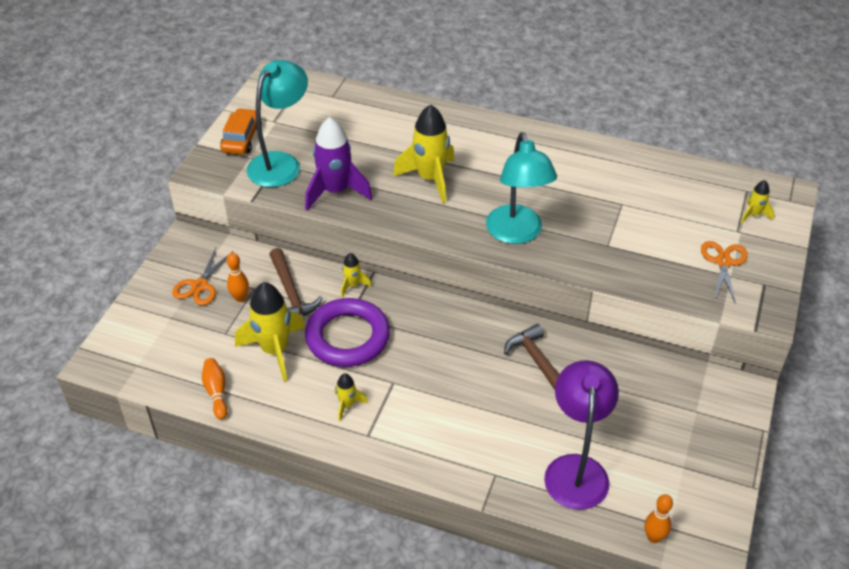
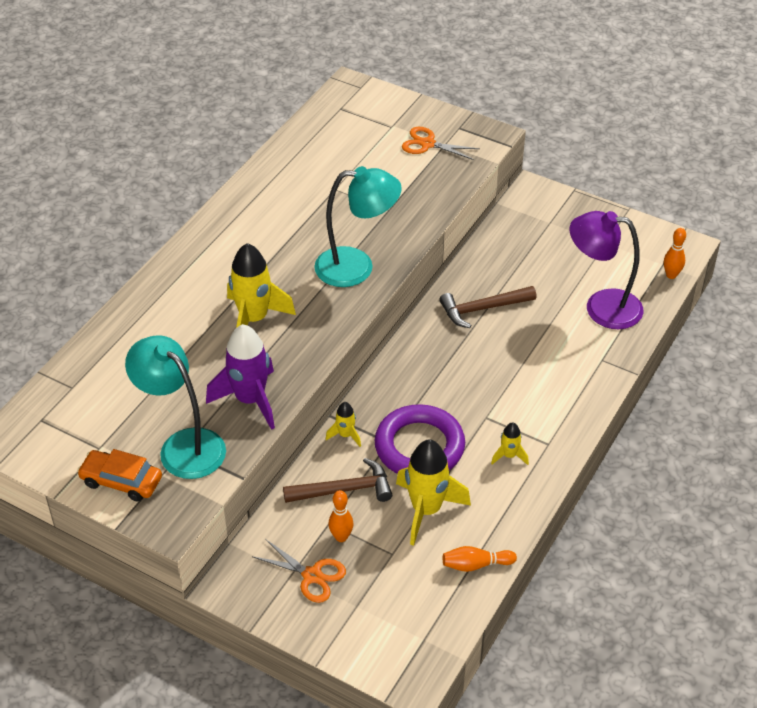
camera: 80 degrees left, 0 degrees up
yellow rocket [741,180,774,223] -> none

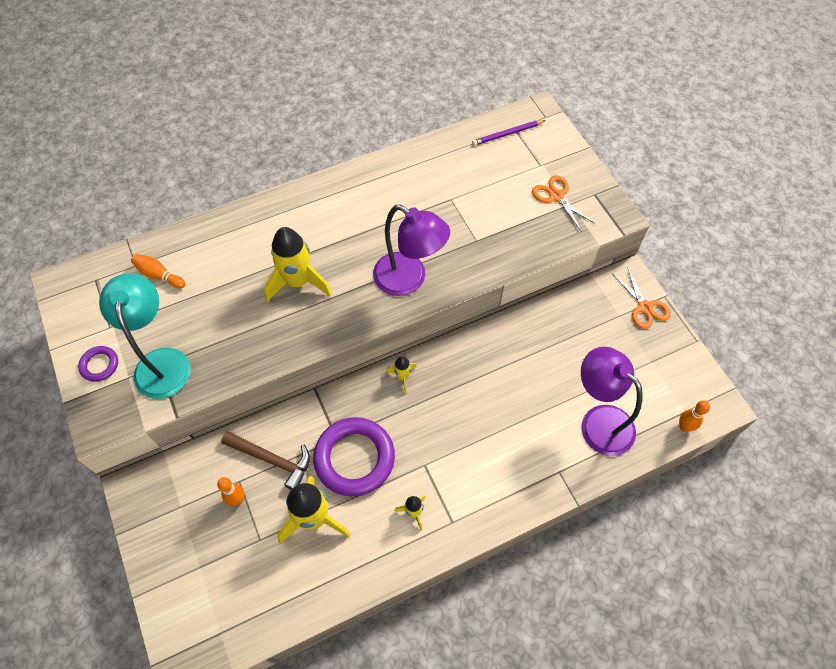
camera: 35 degrees right, 15 degrees up
orange car [77,449,162,502] -> purple ring [78,346,118,382]
purple rocket [206,324,275,430] -> none
orange scissors [252,539,346,603] -> orange scissors moved to [612,267,671,329]
turquoise lamp [314,166,402,287] -> purple lamp [373,205,450,296]
yellow rocket [326,402,361,447] -> yellow rocket moved to [386,357,417,393]
brown hammer [439,286,537,328] -> none
orange bowling pin [443,546,517,572] -> orange bowling pin moved to [131,254,185,289]
none -> purple pencil [472,120,546,146]

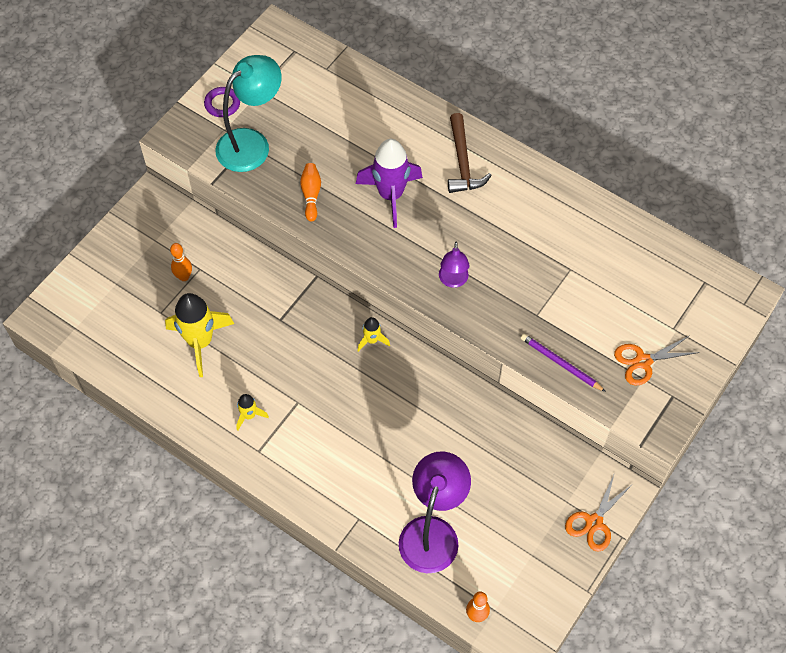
camera: 60 degrees right, 0 degrees up
orange bowling pin [131,254,185,289] -> orange bowling pin moved to [300,163,321,221]
brown hammer [221,431,310,490] -> brown hammer moved to [448,113,492,193]
yellow rocket [264,227,332,302] -> purple rocket [356,139,423,228]
purple ring [313,417,395,496] -> none
purple lamp [373,205,450,296] -> purple lamp [439,242,470,288], size x0.53
purple pencil [472,120,546,146] -> purple pencil moved to [521,334,606,392]
orange scissors [532,175,595,231] -> orange scissors turned 135 degrees counterclockwise [614,335,700,385]

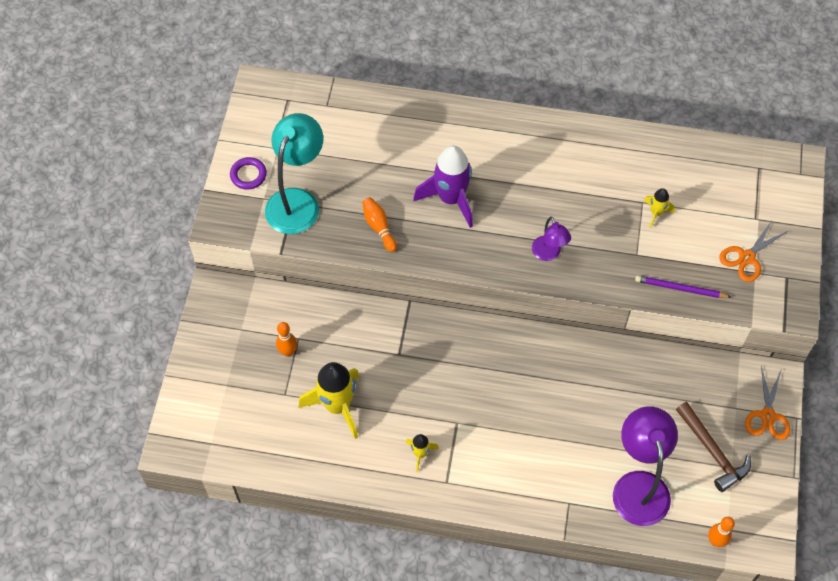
camera: 25 degrees left, 0 degrees up
yellow rocket [357,317,390,352] -> yellow rocket moved to [644,188,675,228]
brown hammer [448,113,492,193] -> brown hammer moved to [676,402,751,492]

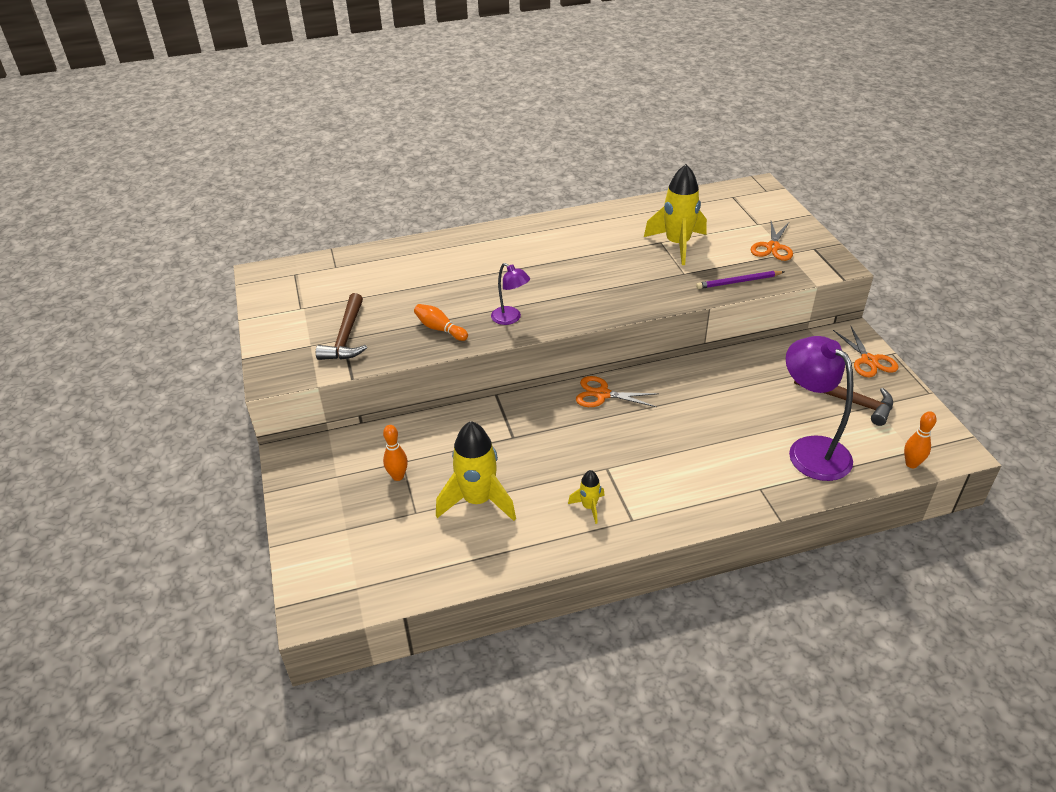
camera: 25 degrees left, 20 degrees down
purple ring [230,157,267,190] -> none
turquoise lamp [265,113,323,234] -> brown hammer [316,293,367,360]
purple rocket [413,146,473,228] -> none
purple lamp [532,217,571,261] -> purple lamp moved to [491,263,530,325]
yellow rocket [644,188,675,228] -> yellow rocket [644,164,707,265], size x2.06
none -> orange scissors [576,376,659,407]

